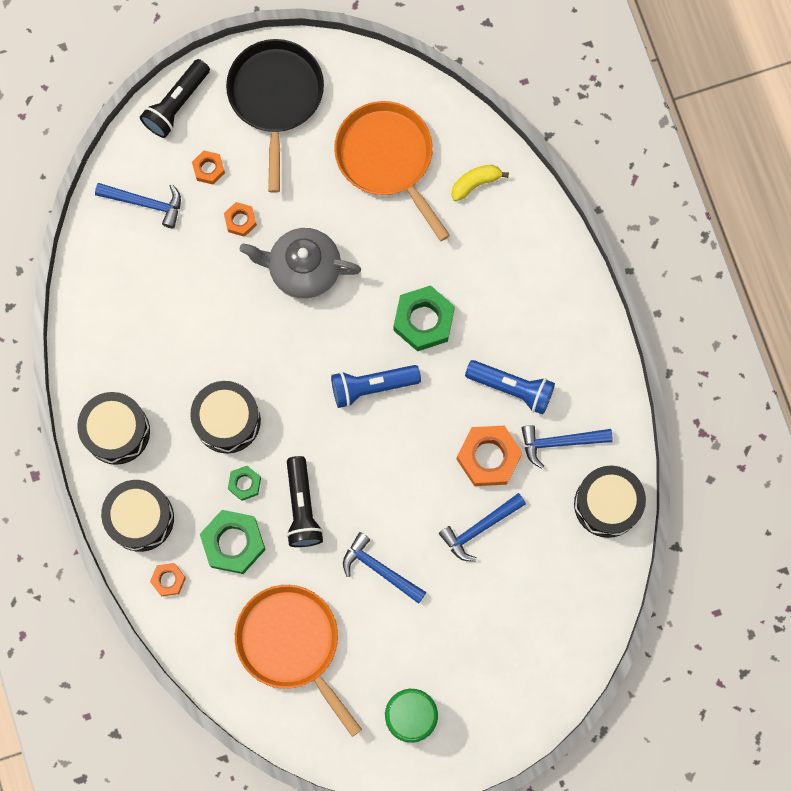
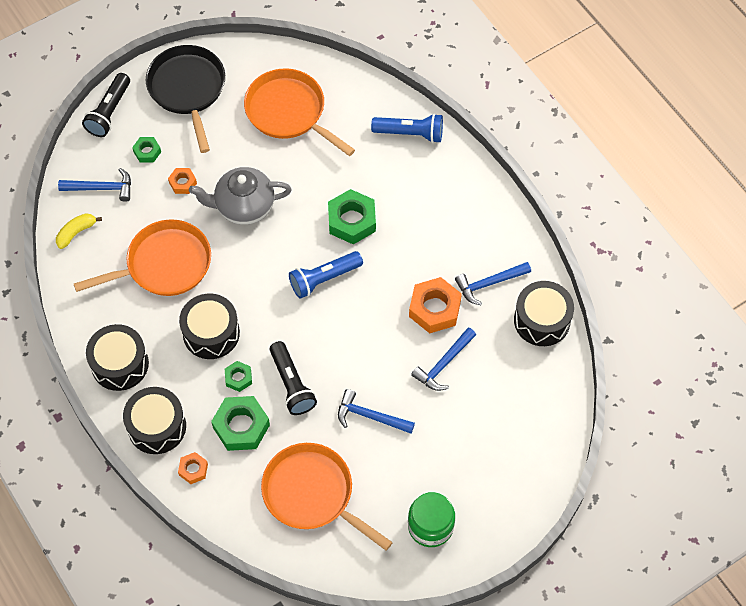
camera: 15 degrees left, 15 degrees down
orange nut [192,150,225,185] -> green nut [132,137,161,163]
yellow banana [451,165,509,202] -> yellow banana moved to [56,213,102,249]
blue flashlight [465,360,555,415] -> blue flashlight moved to [371,114,443,143]
none -> orange pan [74,219,211,296]

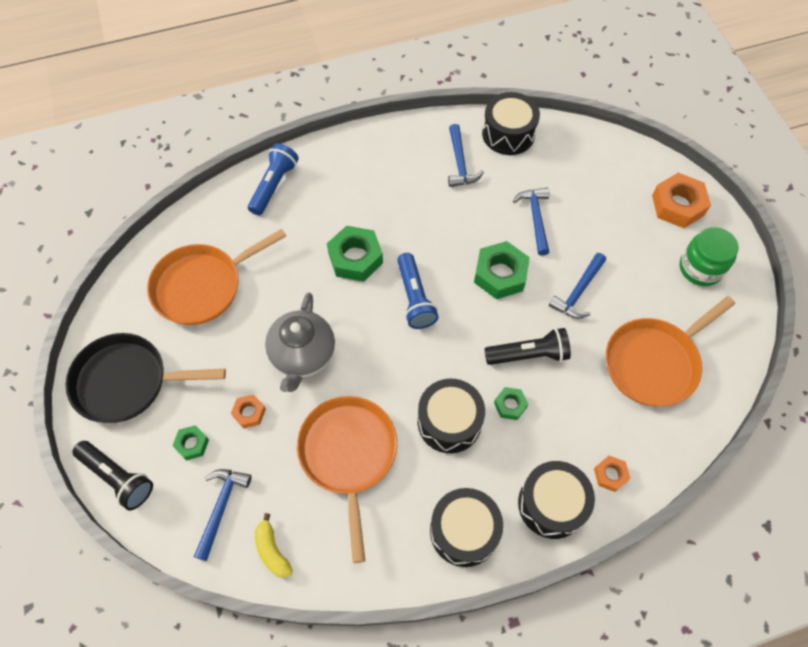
camera: 75 degrees left, 0 degrees up
green nut [211,396,270,451] -> green nut moved to [474,241,530,299]
orange nut [409,277,462,333] -> orange nut moved to [652,173,711,228]
blue hammer [411,327,476,391] -> blue hammer turned 150 degrees counterclockwise [513,188,549,256]

